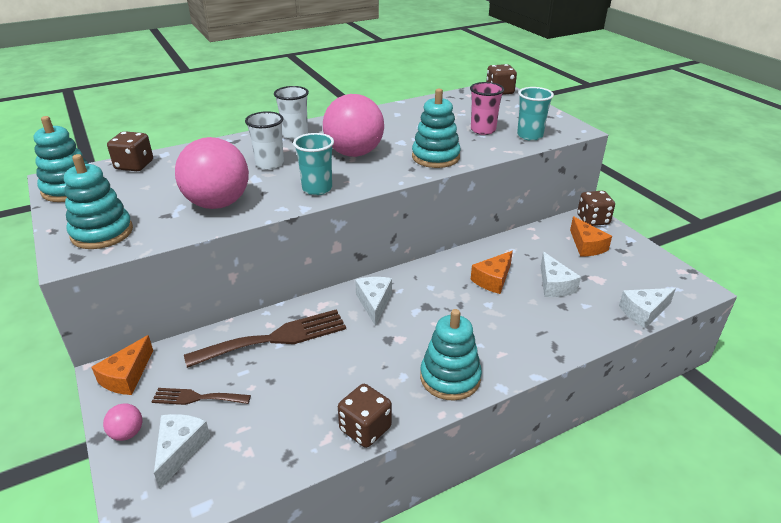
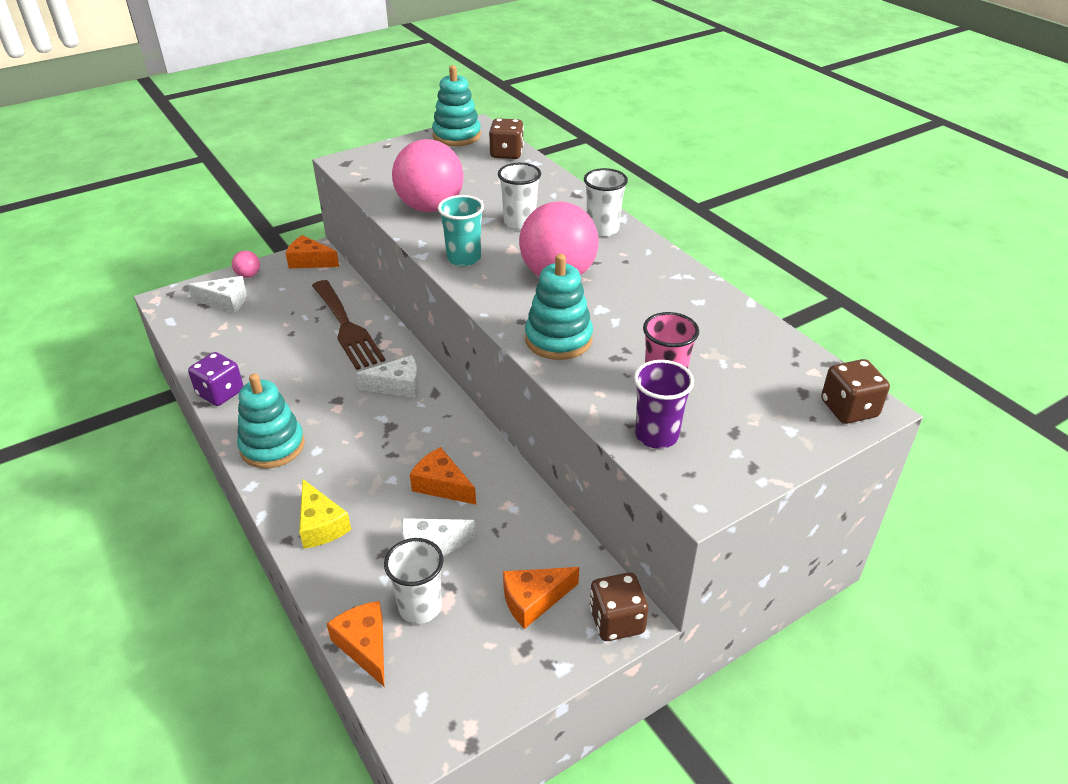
camera: 85 degrees right, 5 degrees up
turquoise stacking toy [64,154,133,249] -> none
brown fork [152,388,251,405] -> none
brown dice [338,384,392,448] -> purple dice [188,352,244,406]
turquoise cup [517,87,554,141] -> purple cup [634,360,694,449]
white cheese [619,288,676,328] -> orange cheese [327,601,384,686]
none -> yellow cheese [299,479,351,548]
none -> white cup [384,538,444,624]

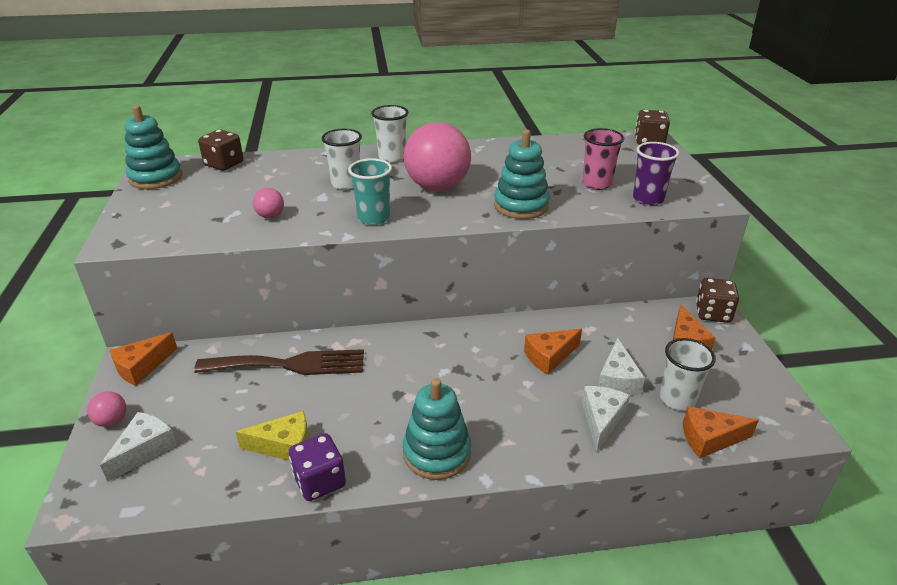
camera: 65 degrees left, 5 degrees down
yellow cheese [299,479,351,548] -> yellow cheese moved to [236,411,309,461]
white cheese [356,355,419,398] -> white cheese moved to [582,386,630,451]
pink ball [392,139,463,212] -> pink ball [253,188,284,218], size x0.43

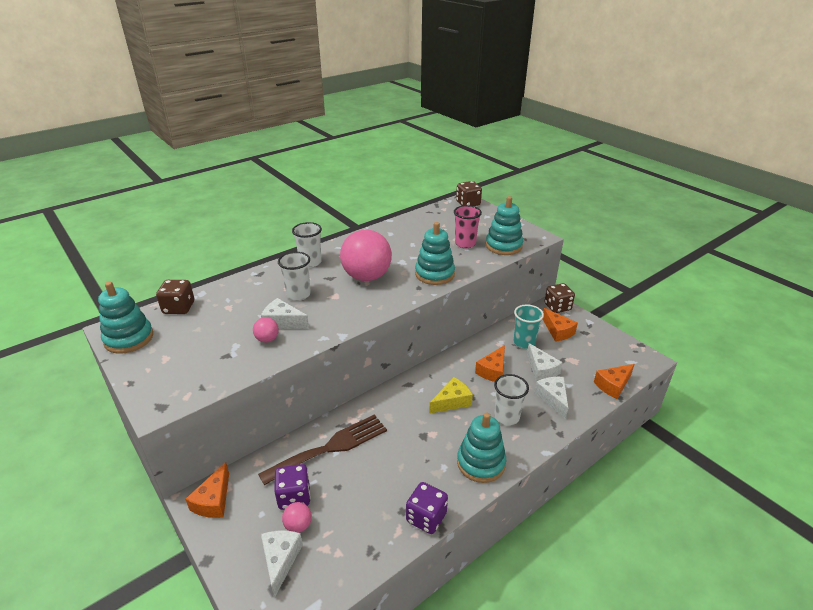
camera: 30 degrees left, 0 degrees up
pink ball [87,391,126,427] -> pink ball moved to [282,502,312,533]
yellow cheese [236,411,309,461] -> yellow cheese moved to [429,377,473,414]
turquoise cup [348,158,392,225] -> turquoise cup moved to [513,304,544,349]
purple cup [633,142,679,206] -> turquoise stacking toy [486,196,523,255]
white cup [660,338,716,411] -> white cup moved to [494,374,529,426]
none -> white cheese [261,298,309,329]
none -> purple dice [274,464,310,510]

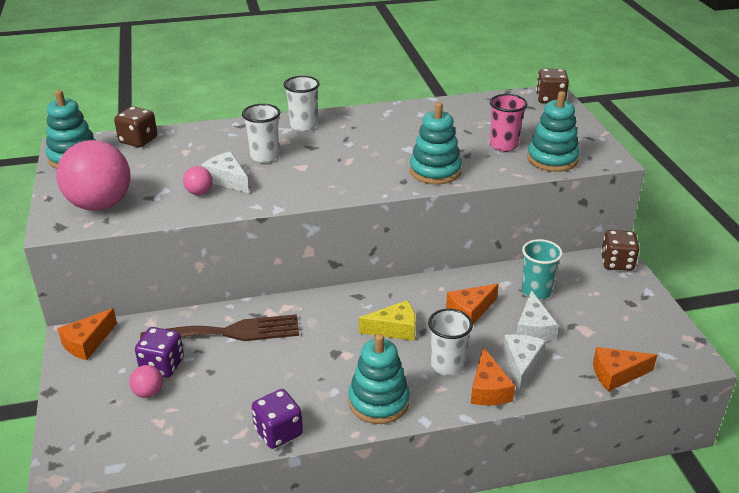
camera: 25 degrees right, 0 degrees up
white cheese [261,530,303,598] -> none
pink ball [340,229,392,281] -> pink ball moved to [56,140,131,211]
orange cheese [543,308,578,342] -> orange cheese moved to [471,347,515,405]

